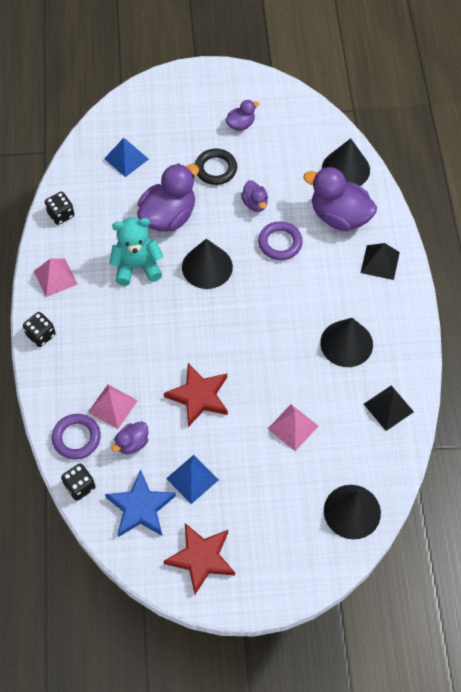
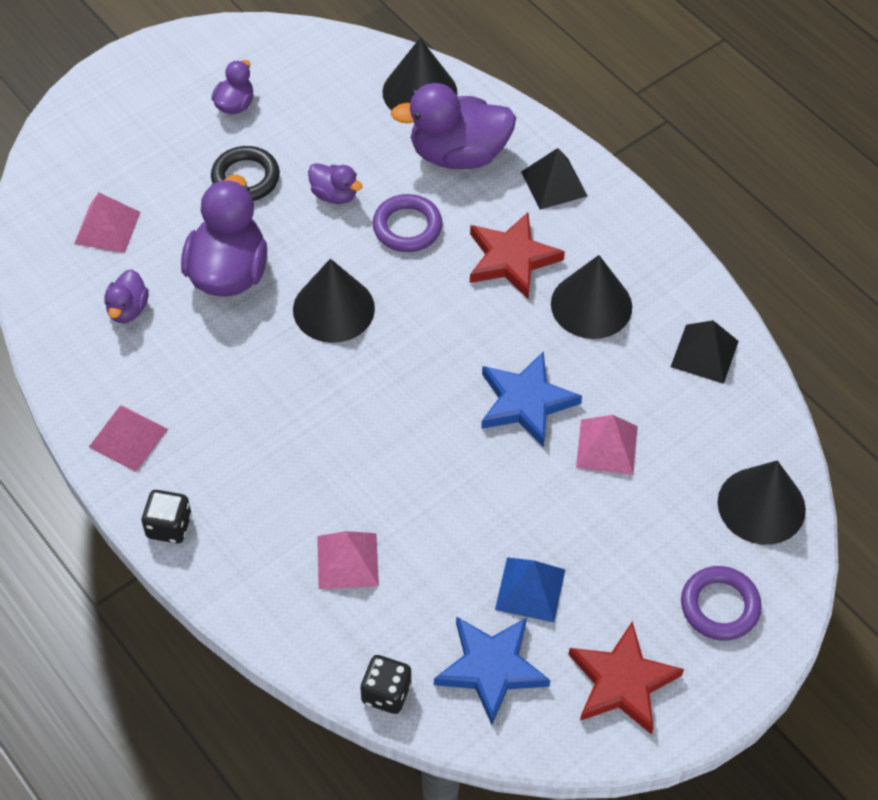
camera: 35 degrees left, 5 degrees down
black dice [45,192,74,225] -> none
purple ring [52,414,101,460] -> purple ring moved to [681,566,762,641]
blue pyramid [104,138,149,177] -> pink pyramid [74,193,140,253]
turquoise teddy bear [109,218,163,286] -> none
purple duck [112,422,149,454] -> purple duck moved to [104,269,149,323]
red star [164,363,228,427] -> red star moved to [470,212,565,299]
none -> blue star [481,351,582,448]

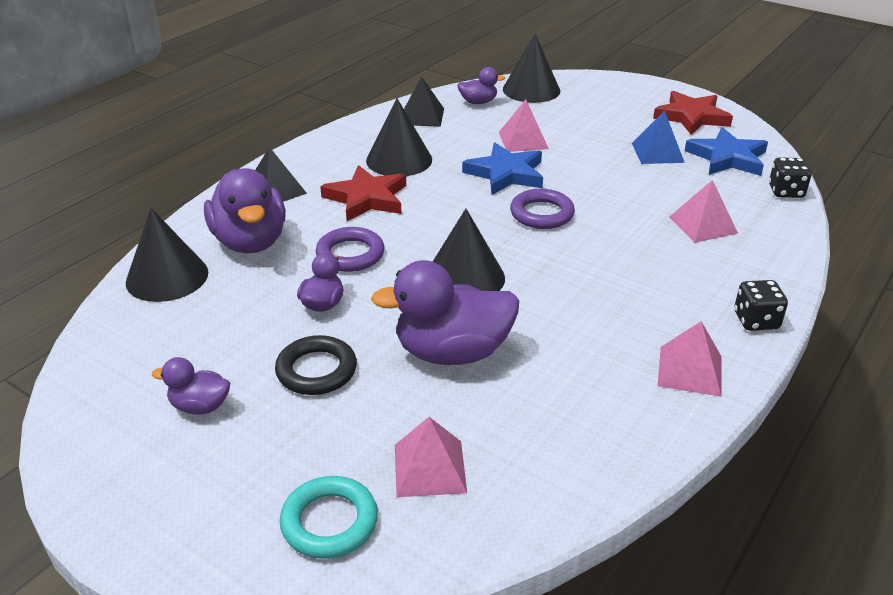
camera: 105 degrees left, 20 degrees down
purple duck [104,269,149,323] -> purple duck moved to [457,67,505,104]
purple ring [681,566,762,641] -> purple ring moved to [510,189,575,229]
none -> turquoise ring [280,476,378,559]

